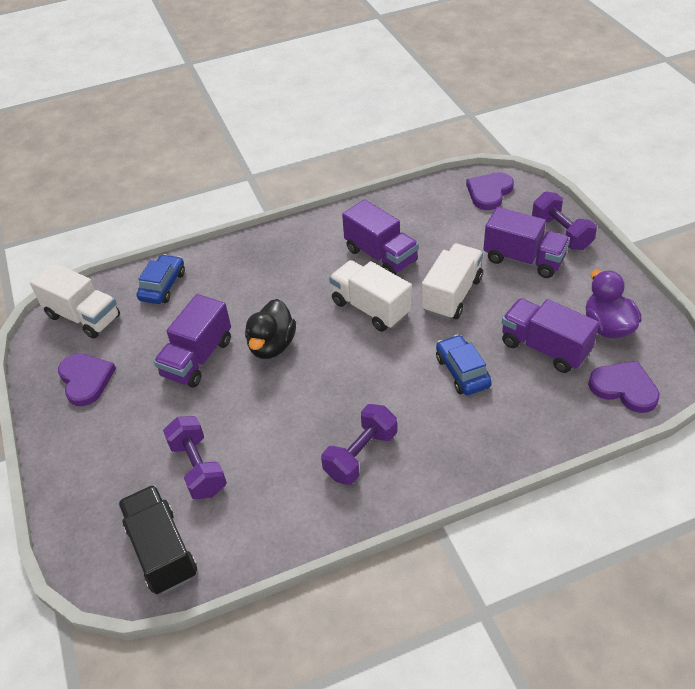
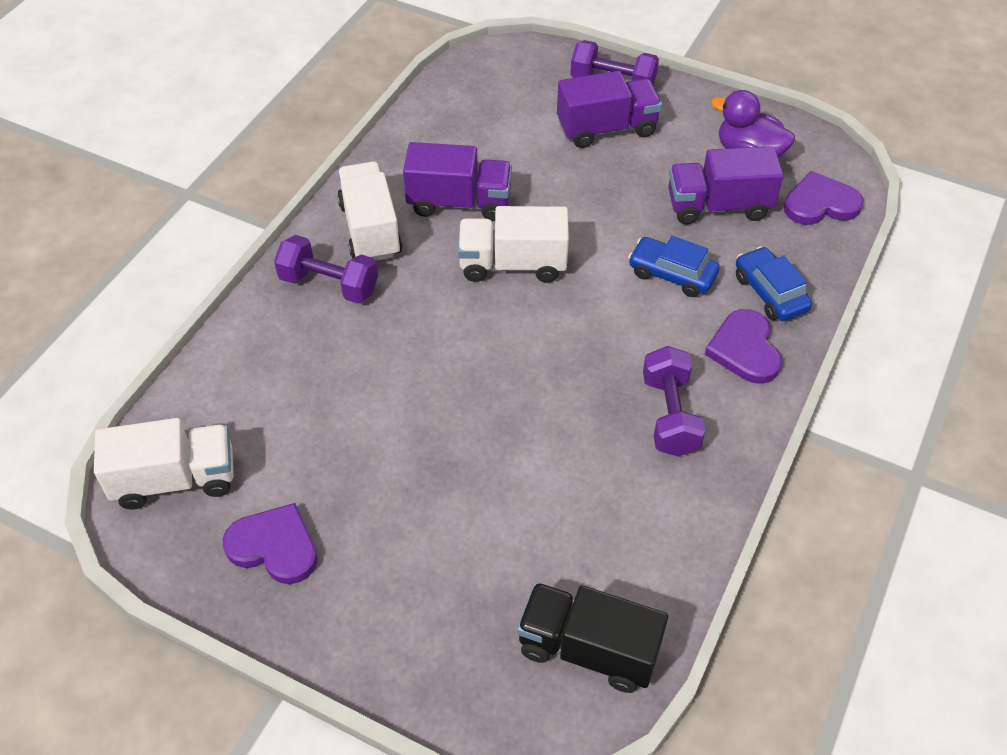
camera: 45 degrees left, 5 degrees up
blue car [137,254,185,304] -> blue car moved to [736,246,812,321]
purple truck [154,294,231,388] -> none
purple dumbbell [163,416,227,499] -> purple dumbbell moved to [274,235,378,304]
black duck [245,299,296,359] -> none
white truck [421,243,483,320] -> white truck moved to [337,161,402,261]
purple heart [466,172,514,210] -> purple heart moved to [704,309,782,384]

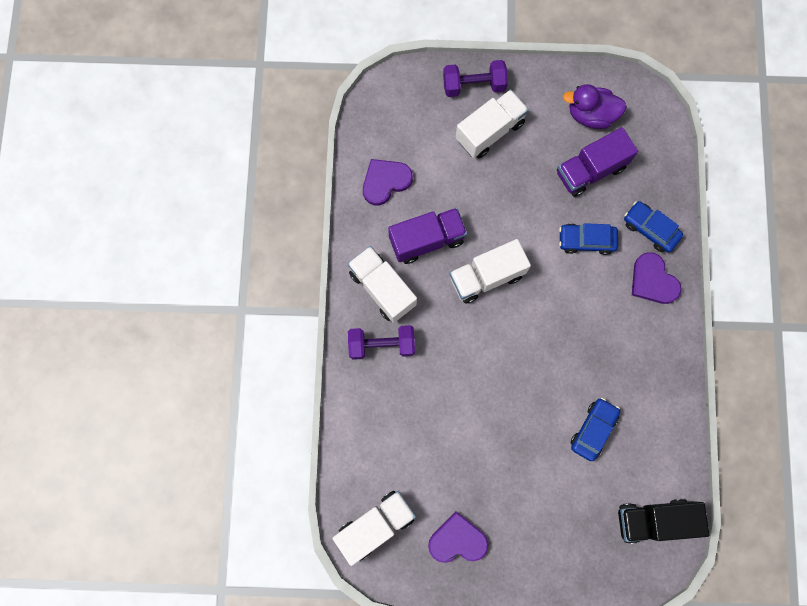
camera: 25 degrees left, 25 degrees up
purple truck [557,71,662,148] -> white truck [455,89,529,158]
purple dumbbell [643,346,705,456] -> none
purple heart [784,171,864,225] -> purple heart moved to [363,159,413,206]
none -> blue car [571,398,620,461]

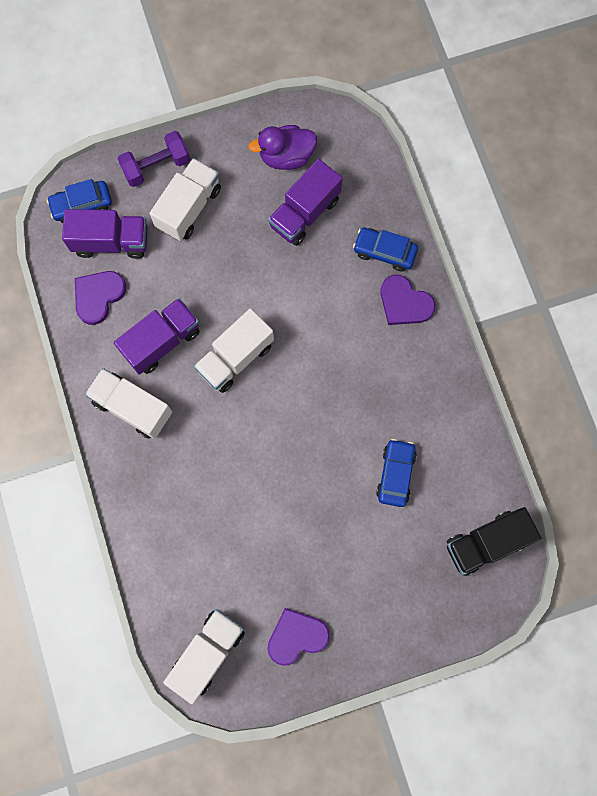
camera: 20 degrees left, 0 degrees up
purple dumbbell [348,325,415,360] -> none
blue car [559,223,618,255] -> blue car moved to [47,179,112,223]
none -> purple truck [62,209,148,259]

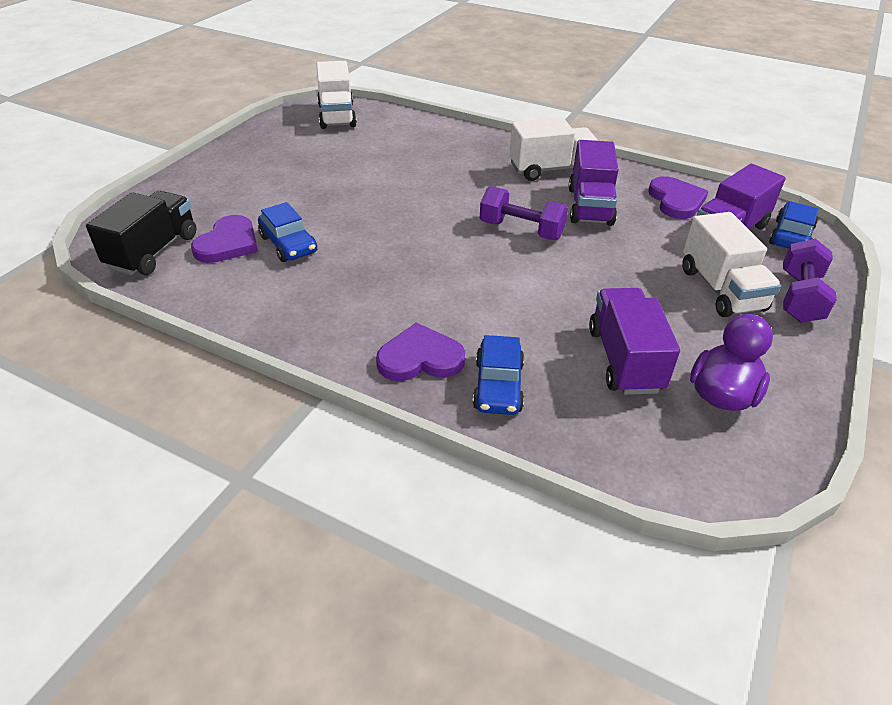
camera: 135 degrees right, 35 degrees down
white truck [194,309,274,393] -> purple dumbbell [480,186,568,240]
purple heart [268,608,330,666] -> purple heart moved to [191,215,258,263]
blue car [353,228,418,271] -> blue car turned 120 degrees clockwise [473,335,524,415]

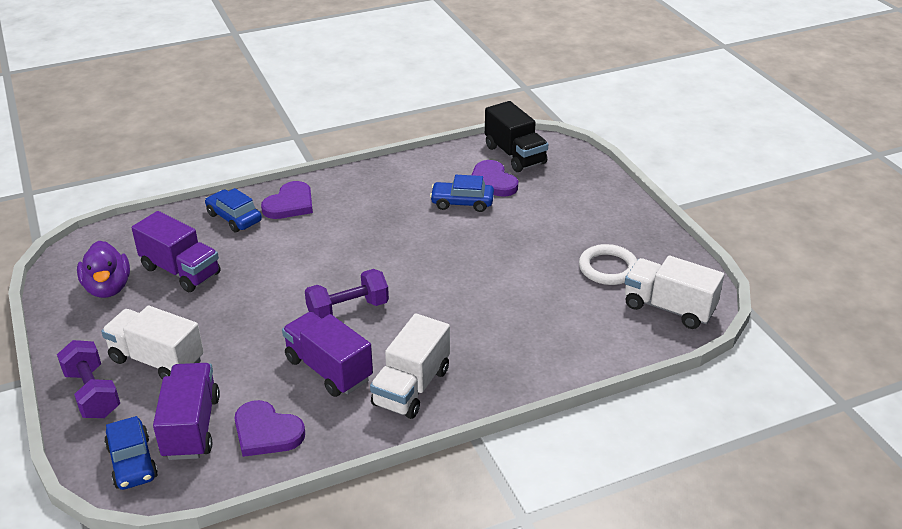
camera: 130 degrees right, 5 degrees down
none -> white ring [579,244,637,285]

